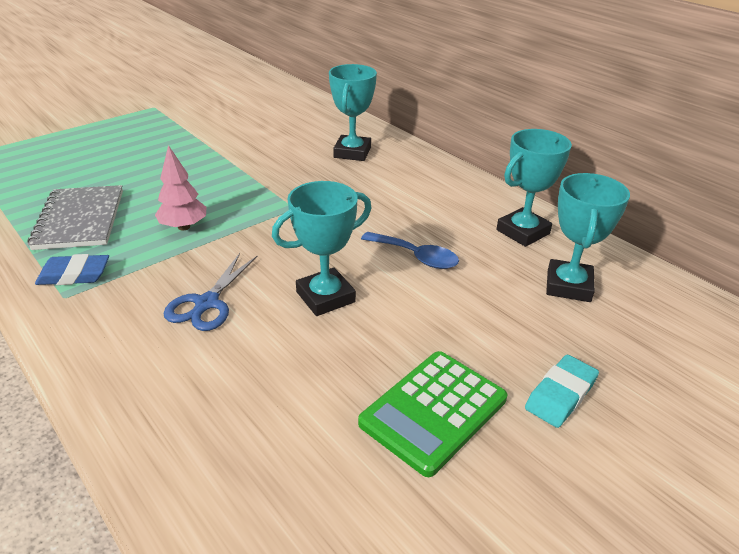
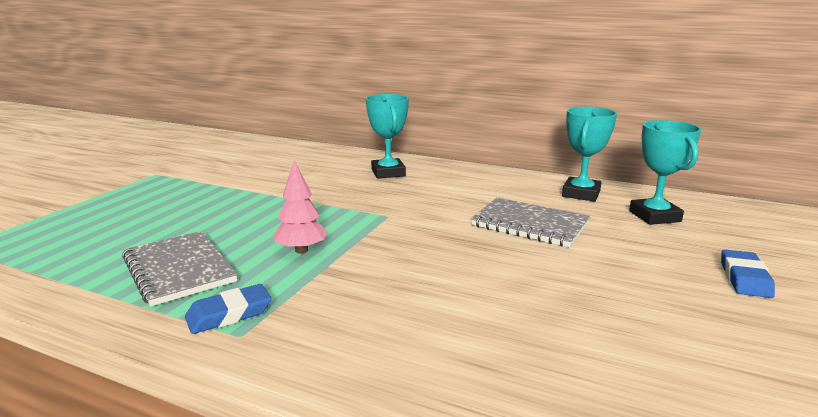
camera: 25 degrees left, 15 degrees down
blue scissors [163,253,257,331] -> none
turquoise trophy [272,181,372,316] -> none
green calculator [358,351,507,477] -> none
blue spoon [361,232,459,269] -> grey notebook [471,197,590,247]
turquoise eraser [525,355,599,428] -> blue eraser [721,249,775,298]

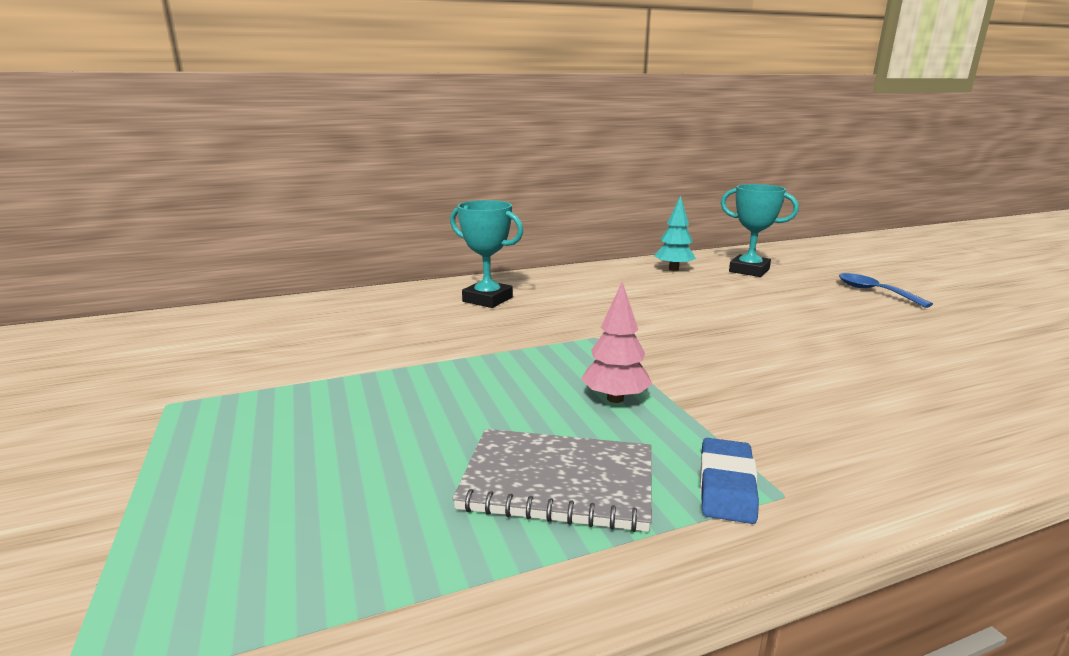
camera: 45 degrees left, 0 degrees up
grey notebook [471,197,590,247] -> none
turquoise trophy [562,107,617,202] -> turquoise tree [654,196,696,271]
blue eraser [721,249,775,298] -> blue spoon [839,273,933,308]

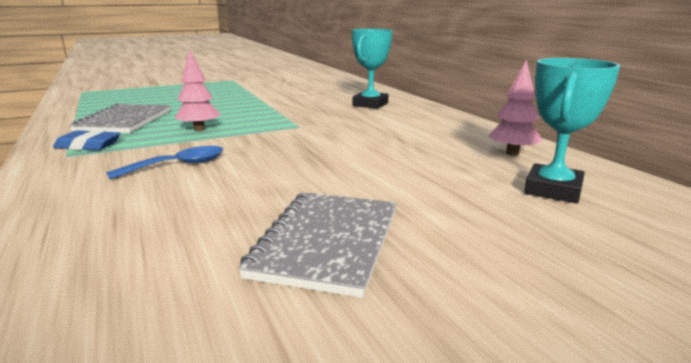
camera: 85 degrees right, 0 degrees up
turquoise tree [654,196,696,271] -> pink tree [488,60,543,155]
blue spoon [839,273,933,308] -> blue spoon moved to [106,146,223,179]
none -> grey notebook [238,192,397,298]

